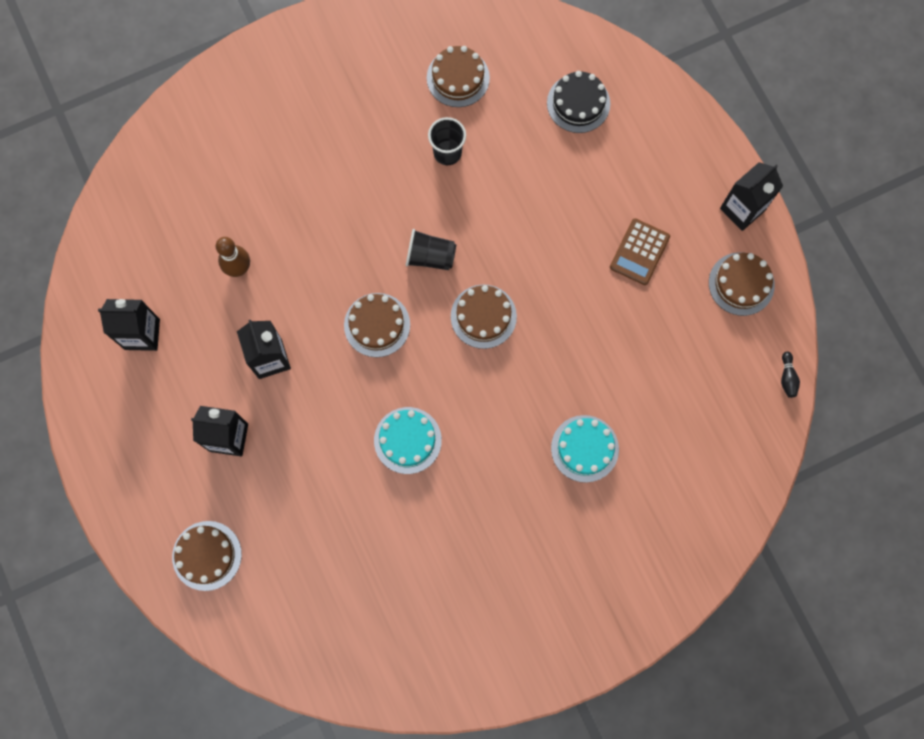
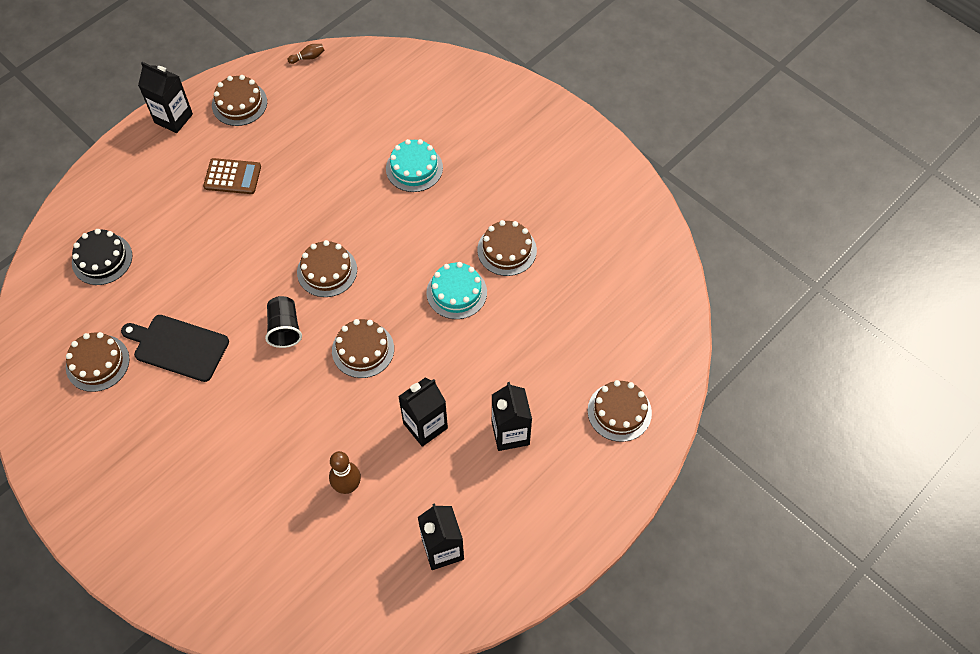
camera: 110 degrees left, 15 degrees down
black cup [428,117,466,165] -> black cutting board [121,315,229,382]
black bowling pin [781,352,800,398] -> brown bowling pin [288,44,325,64]
none -> brown cake [477,220,537,276]

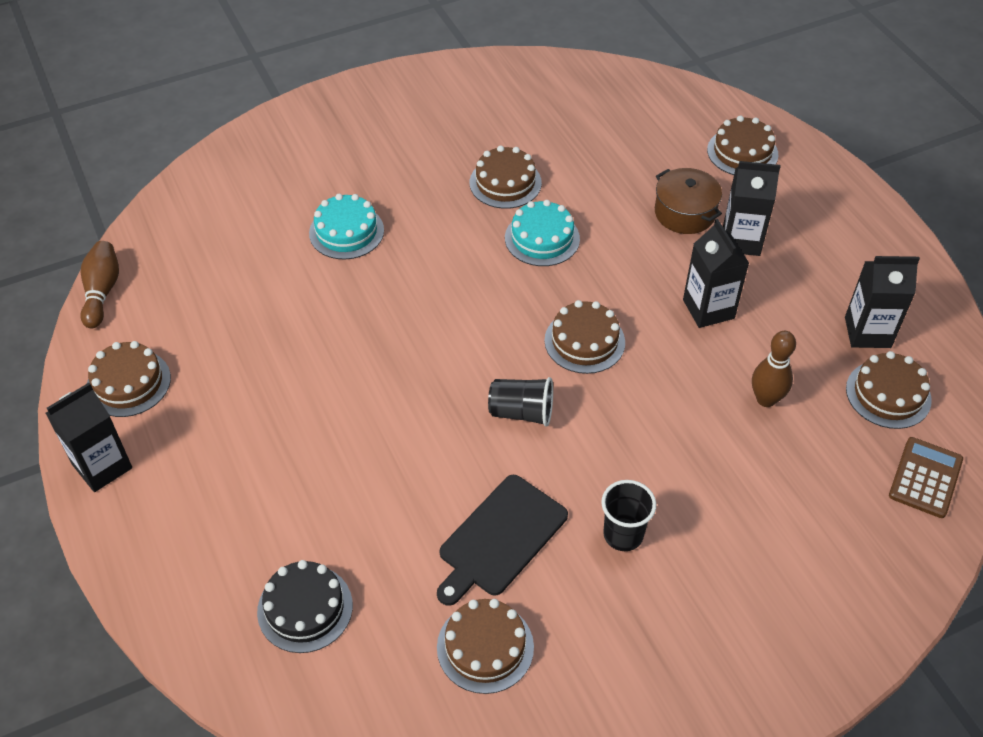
camera: 70 degrees left, 10 degrees down
brown calculator [203,158,261,194] -> brown calculator moved to [889,437,963,518]
brown bowling pin [288,44,325,64] -> brown bowling pin [80,241,119,328], size x1.74
brown cake [297,240,357,297] -> brown cake moved to [846,351,932,429]
none -> black cup [601,480,656,551]
none -> brown pot [655,168,722,234]

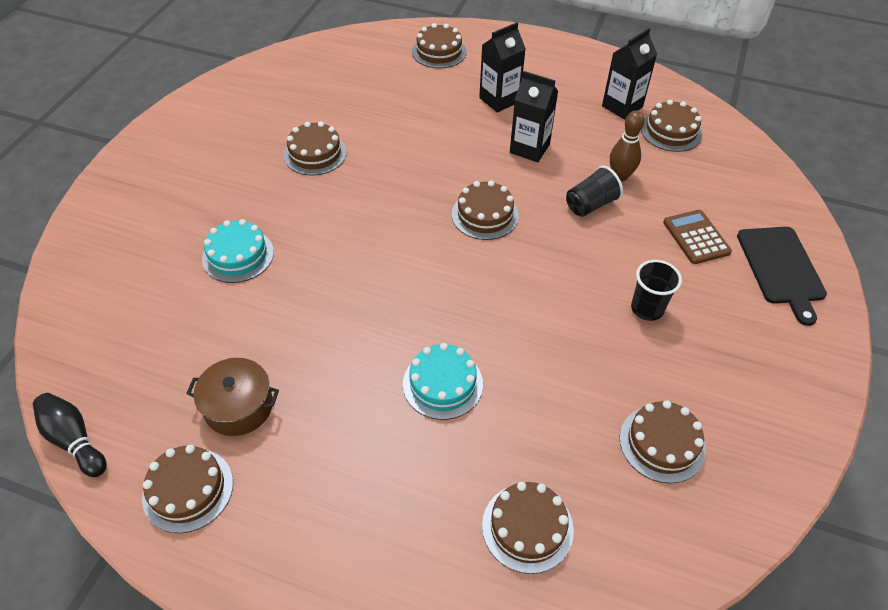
camera: 45 degrees left, 0 degrees up
black carton [45,383,132,492] -> none
brown bowling pin [80,241,119,328] -> black bowling pin [33,393,107,477]
black cake [257,560,353,653] -> brown cake [482,482,574,574]
black cutting board [437,475,568,606] -> black cutting board moved to [737,227,827,326]
black cup [488,377,553,427] -> black cup moved to [566,166,623,217]
turquoise cake [505,200,580,266] -> turquoise cake moved to [403,343,483,420]
brown pot [655,168,722,234] -> brown pot moved to [186,358,279,436]
brown calculator [889,437,963,518] -> brown calculator moved to [663,210,732,264]

